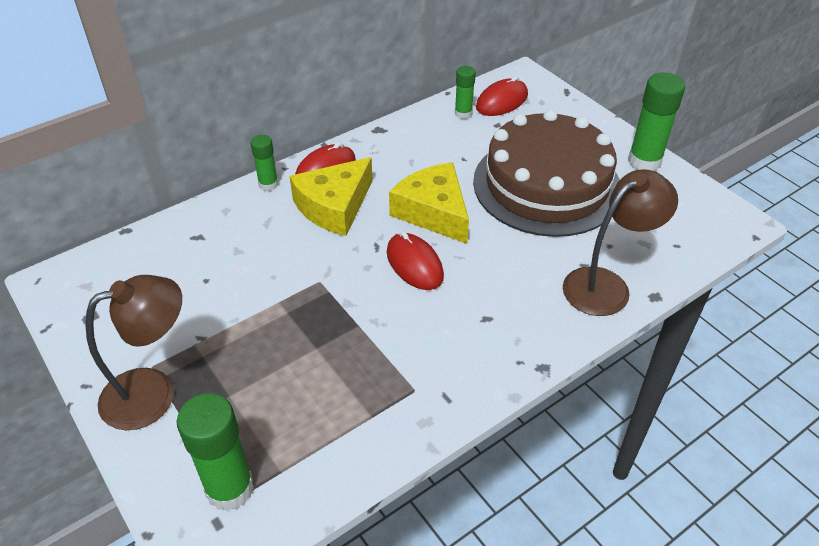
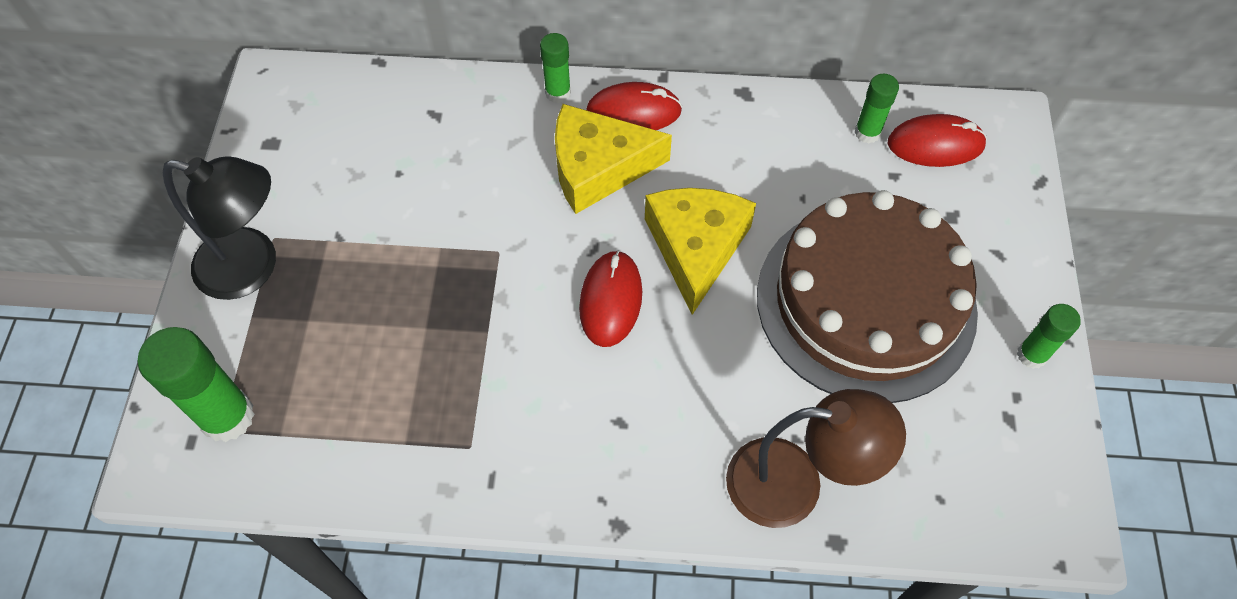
camera: 40 degrees right, 15 degrees up
brown lamp [85,275,182,430] -> black lamp [163,156,276,300]
green glue stick [628,73,685,171] -> green glue stick [1017,304,1081,369], size x0.57

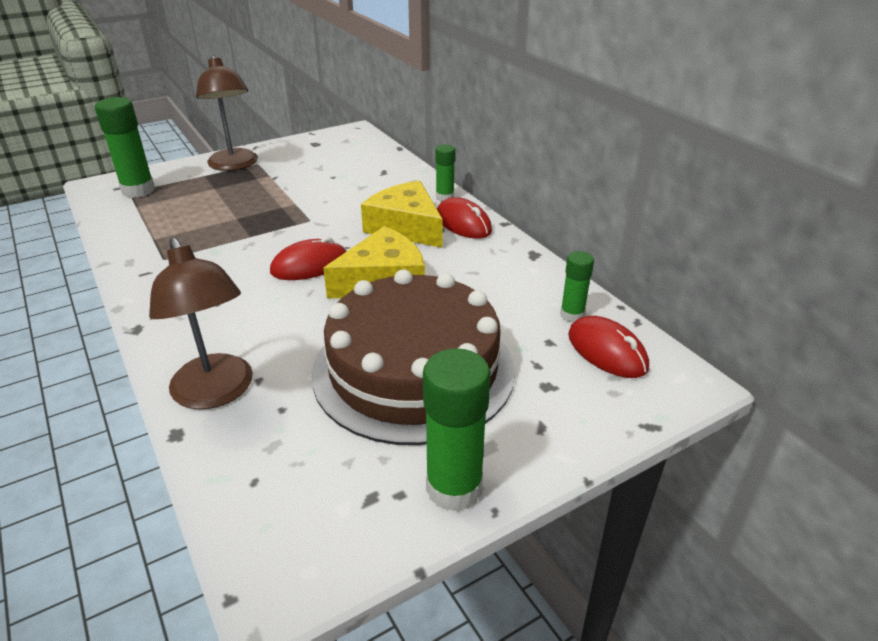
camera: 55 degrees right, 25 degrees down
black lamp [163,156,276,300] -> brown lamp [196,55,258,171]
green glue stick [1017,304,1081,369] -> green glue stick [423,348,491,511], size x1.74

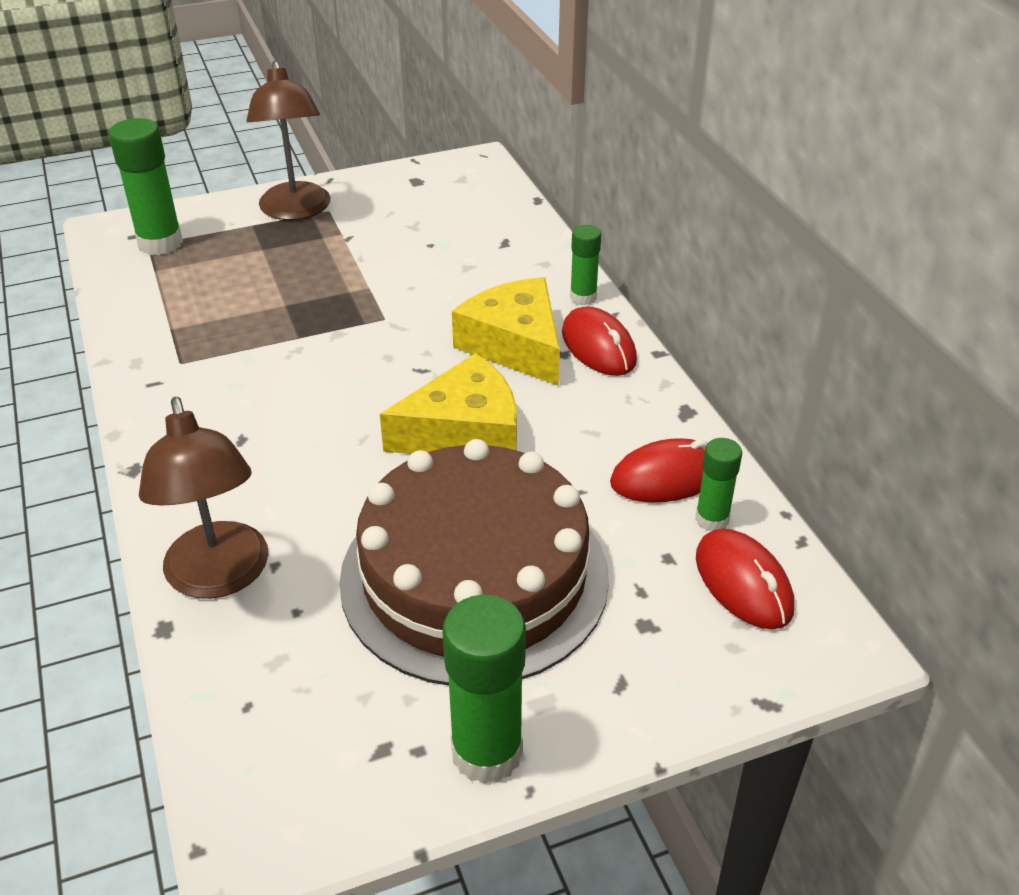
camera: 10 degrees right, 5 degrees up
red mouse [270,237,347,280] -> red mouse moved to [610,438,708,502]

